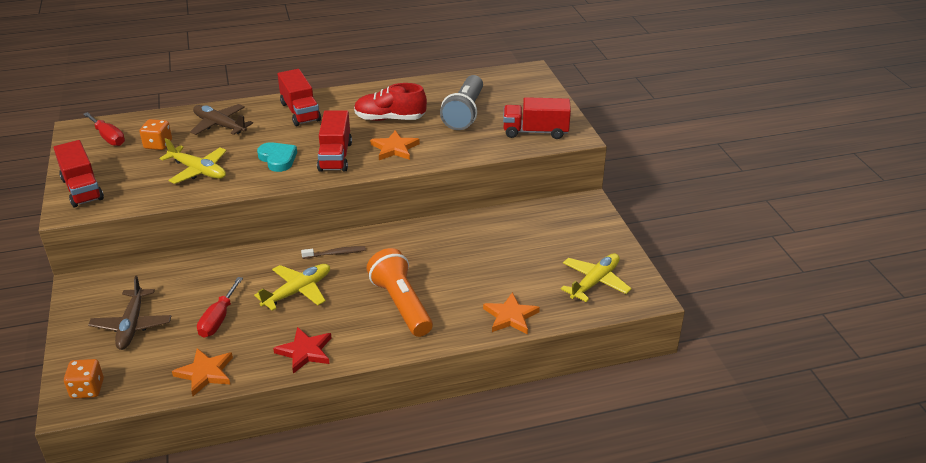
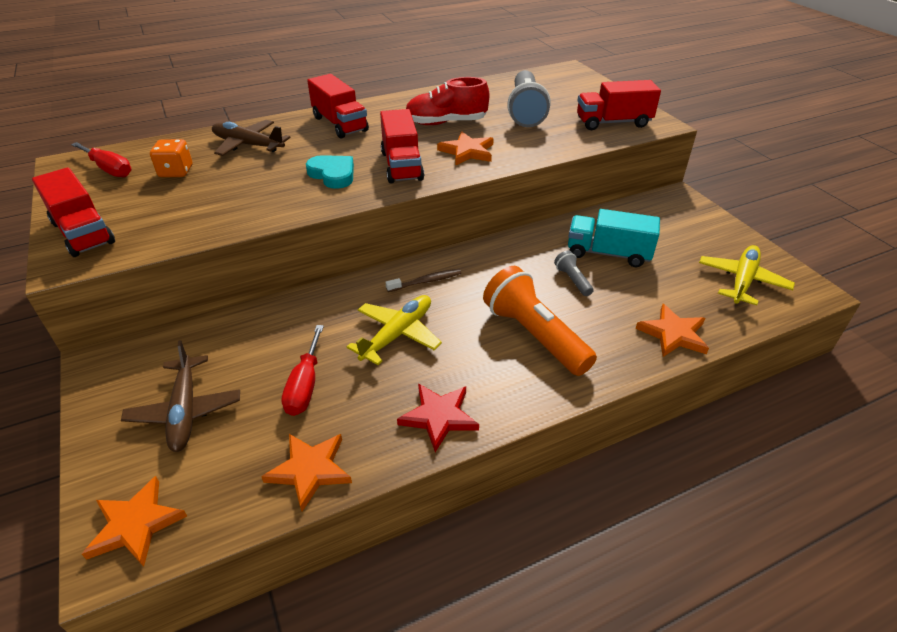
camera: 10 degrees left, 5 degrees up
orange dice [64,359,104,399] -> orange star [82,476,187,567]
yellow plane [159,138,226,184] -> none
none -> grey flashlight [554,251,593,296]
none -> turquoise truck [568,209,660,267]

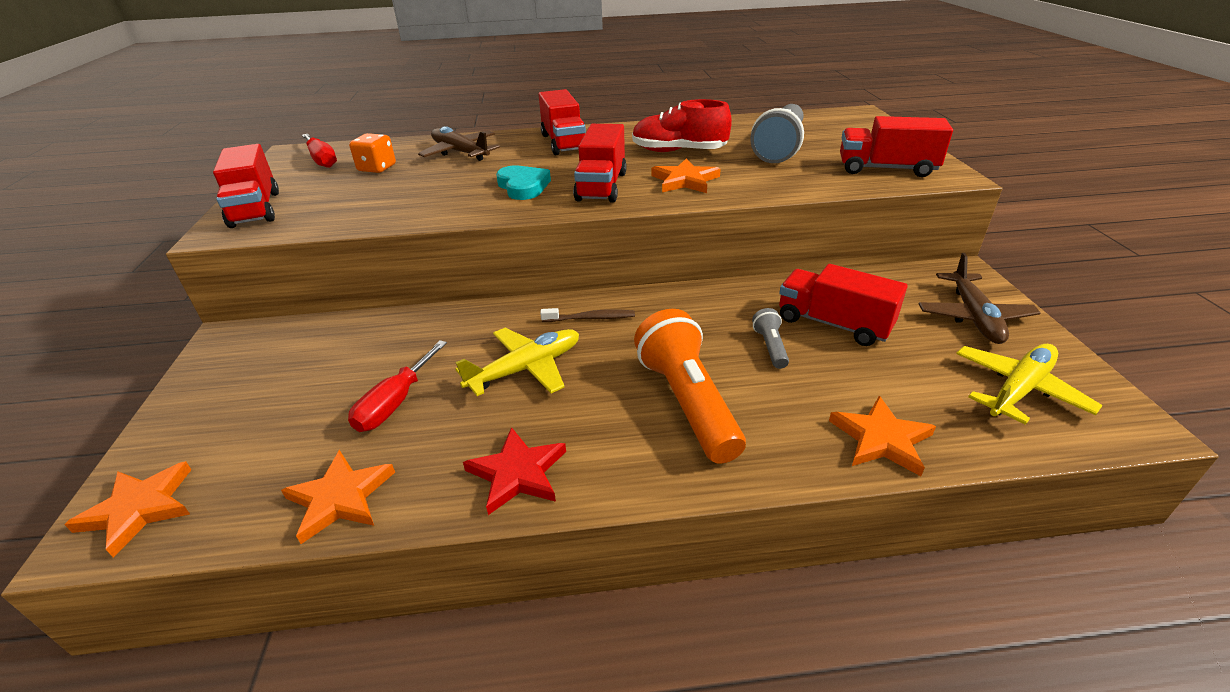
camera: 20 degrees right, 5 degrees down
brown plane [121,340,240,452] -> brown plane moved to [919,253,1041,344]
turquoise truck [568,209,660,267] -> red truck [779,264,908,346]

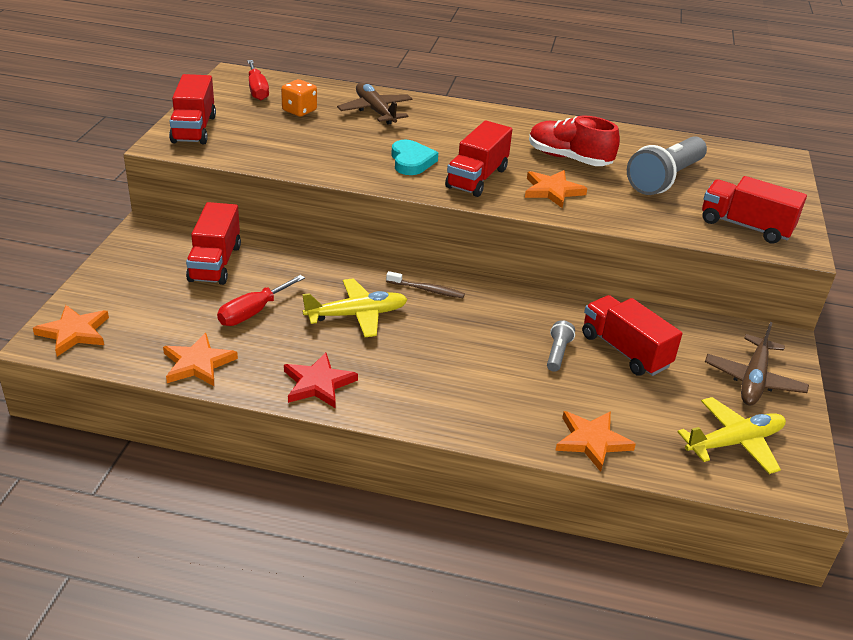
camera: 15 degrees right, 0 degrees up
red truck [539,89,586,155] -> red truck moved to [186,202,241,285]
orange flashlight [634,309,746,464] -> none

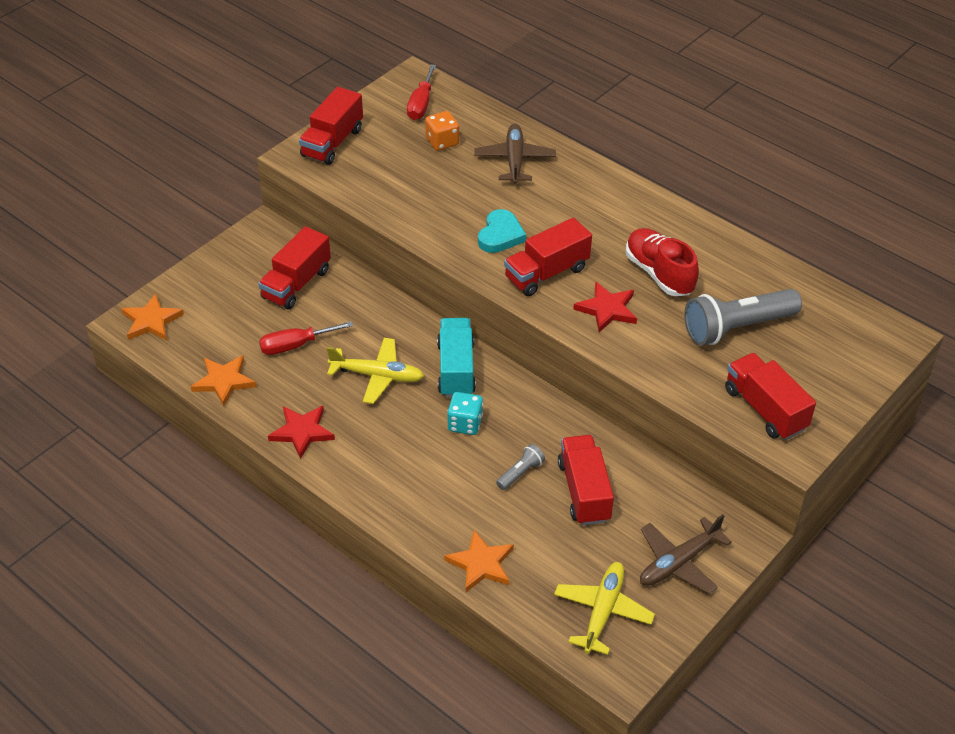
camera: 30 degrees right, 10 degrees up
brown toothbrush [386,271,465,298] -> turquoise truck [437,318,476,397]
orange star [525,170,587,208] -> red star [573,281,637,332]
yellow plane [678,397,786,474] -> yellow plane turned 75 degrees counterclockwise [554,562,655,655]
none -> turquoise dice [447,392,483,435]

